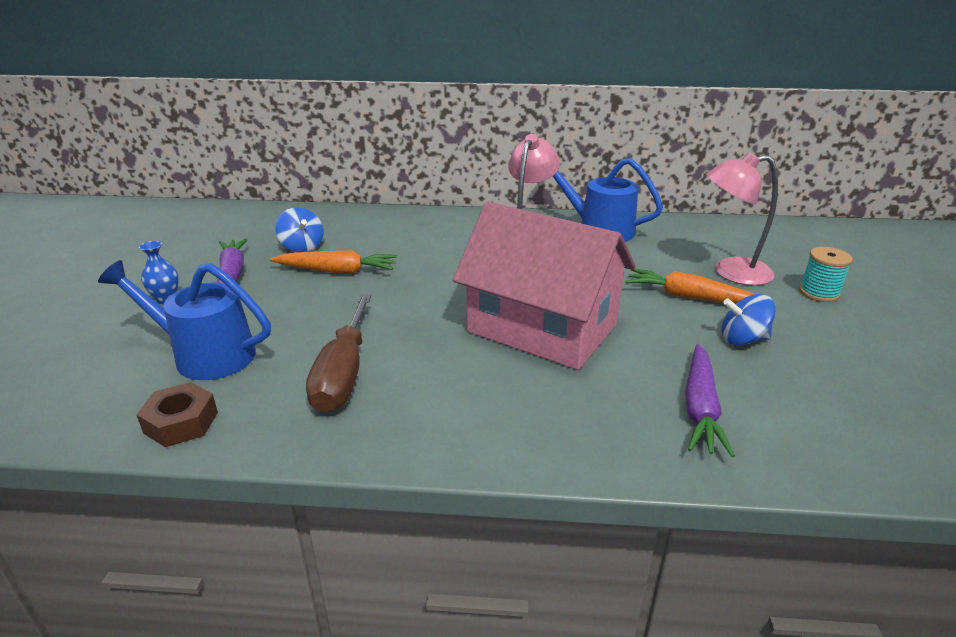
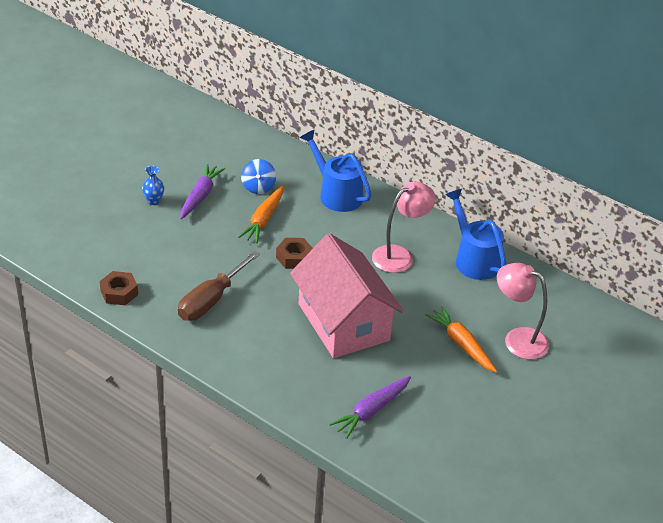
camera: 30 degrees right, 10 degrees up
blue watering can [98,260,271,380] -> blue watering can moved to [300,130,372,212]
orange carrot [270,250,397,274] -> orange carrot turned 75 degrees clockwise [238,186,283,243]
blue spinning top [722,294,775,346] -> none
turquoise spool [799,247,853,302] -> none
none -> brown nut [276,238,313,269]

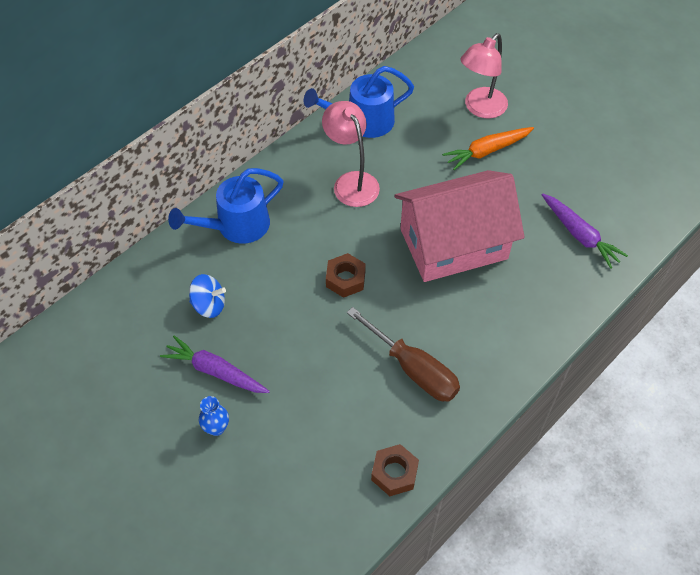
camera: 80 degrees left, 15 degrees up
orange carrot [238,186,283,243] -> none

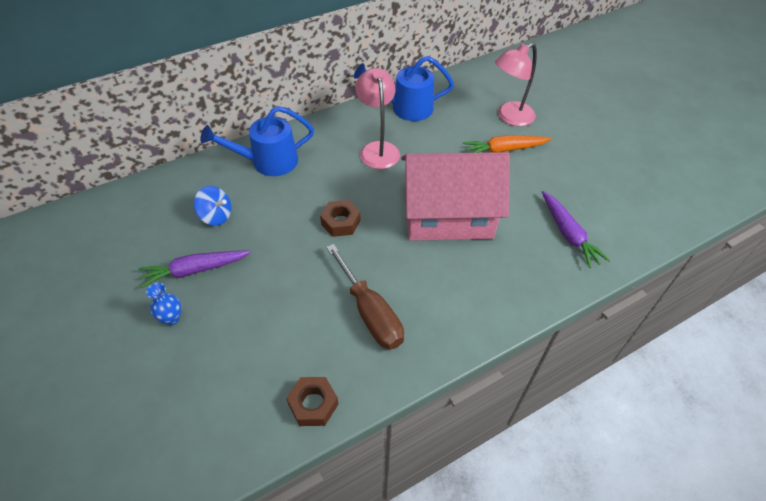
camera: 15 degrees right, 5 degrees down
purple carrot [160,336,270,393] -> purple carrot turned 60 degrees counterclockwise [139,250,251,288]

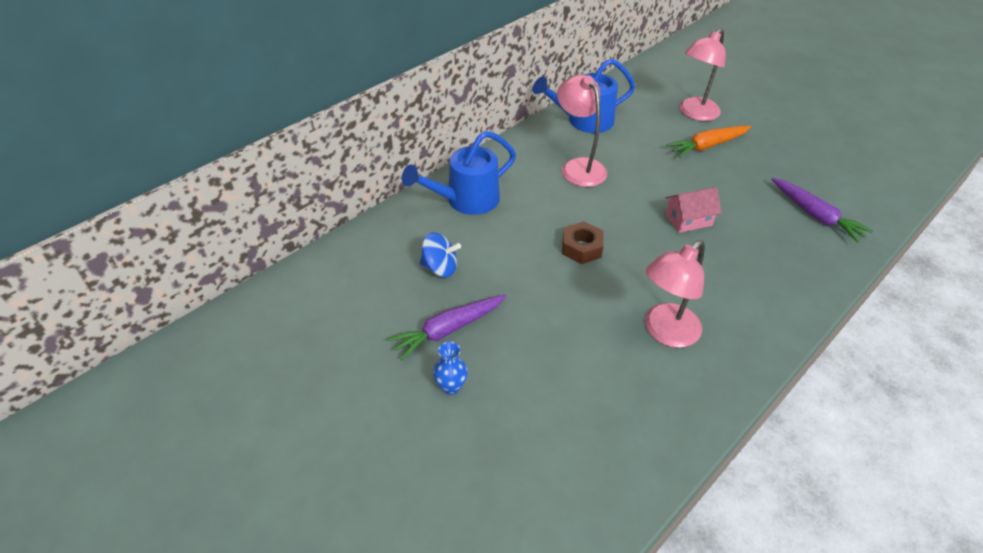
camera: 15 degrees left, 5 degrees down
brown nut [286,377,338,426] -> none
brown screwdriver [326,244,404,350] -> pink lamp [645,240,705,348]
pink house [401,152,510,241] -> pink house [665,187,722,233], size x0.41

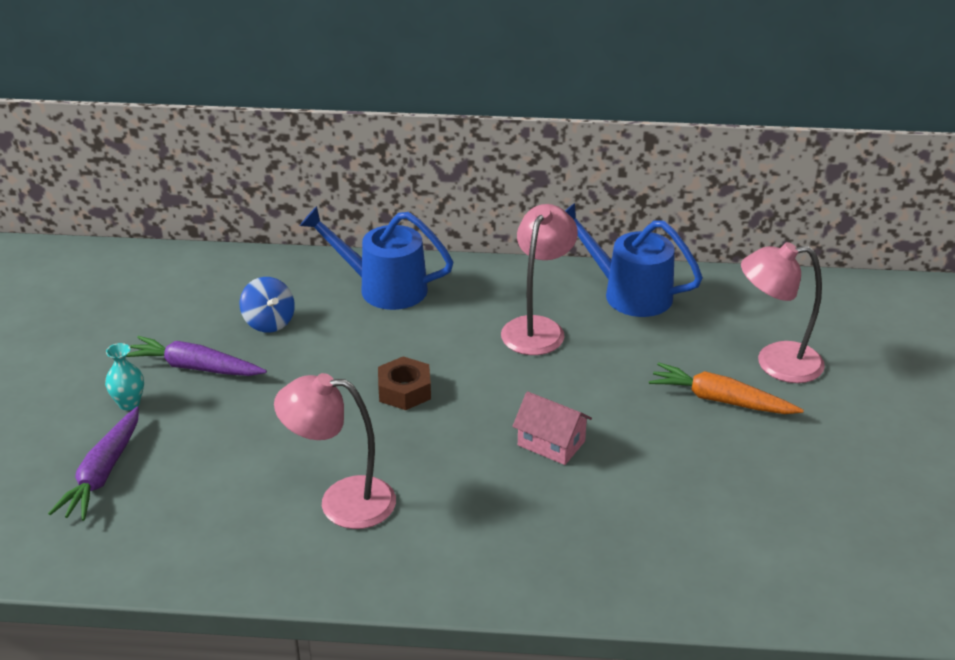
camera: 50 degrees right, 10 degrees down
blue vase [433,342,468,395] -> turquoise vase [105,343,144,410]
purple carrot [771,178,873,243] -> purple carrot moved to [48,407,139,521]

